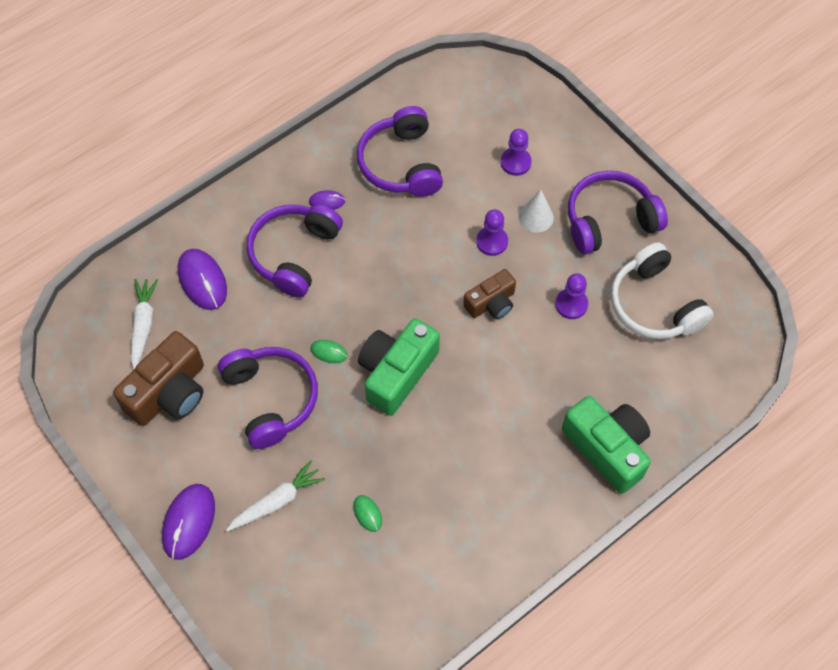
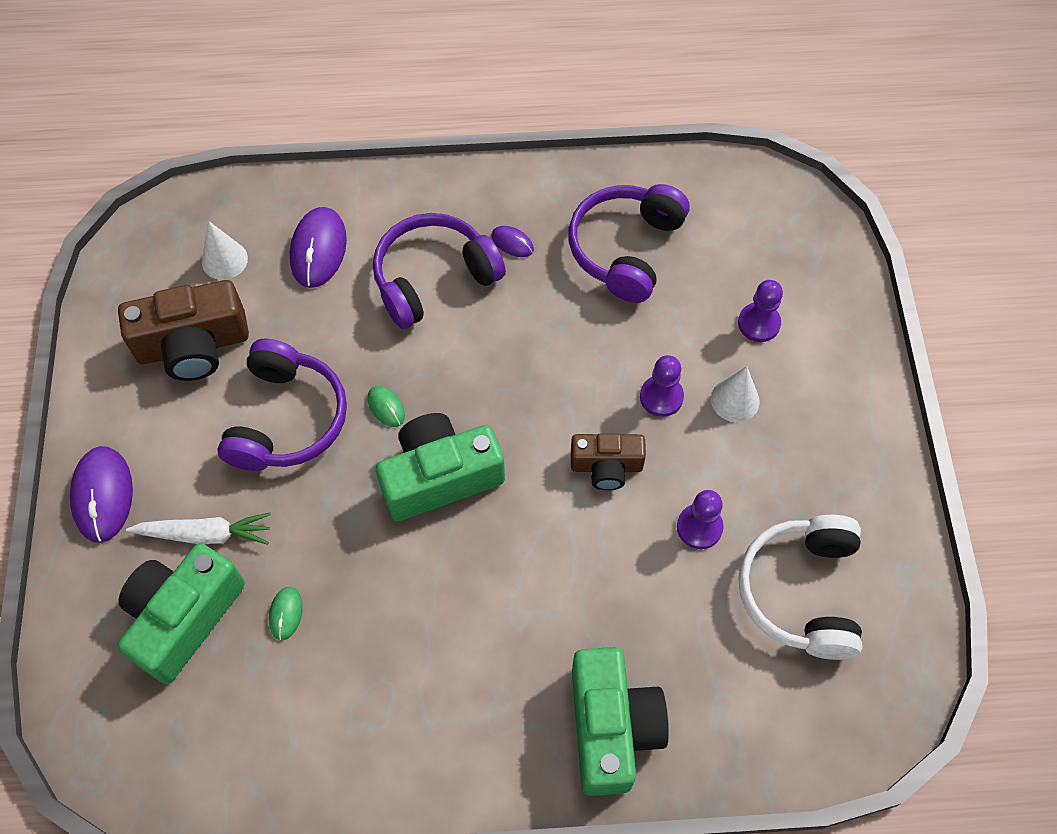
camera: 35 degrees right, 0 degrees up
white carrot [131,279,158,370] -> white cone [202,221,248,280]
purple mouse [162,484,215,560] -> purple mouse turned 60 degrees counterclockwise [70,446,133,543]
purple headphones [568,171,668,254] -> none
none -> green camera [118,543,245,684]

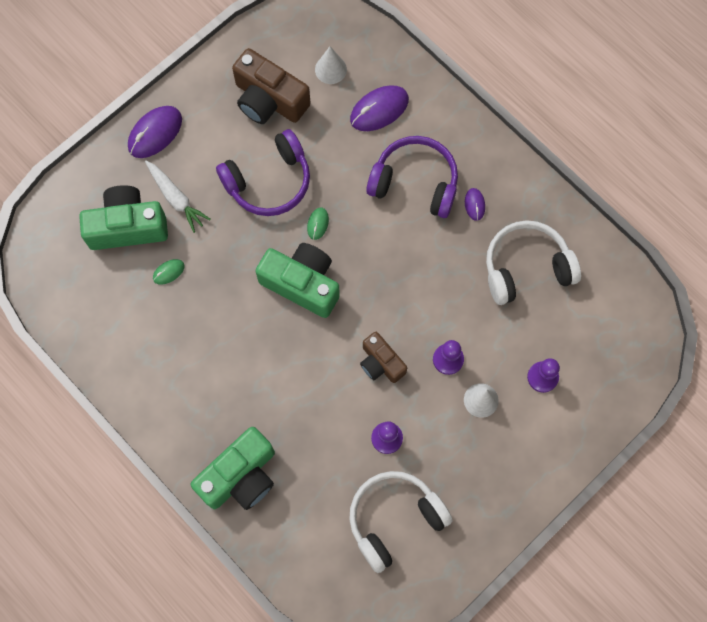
camera: 50 degrees right, 10 degrees up
purple headphones [568,184,690,303] -> white headphones [486,220,581,305]

